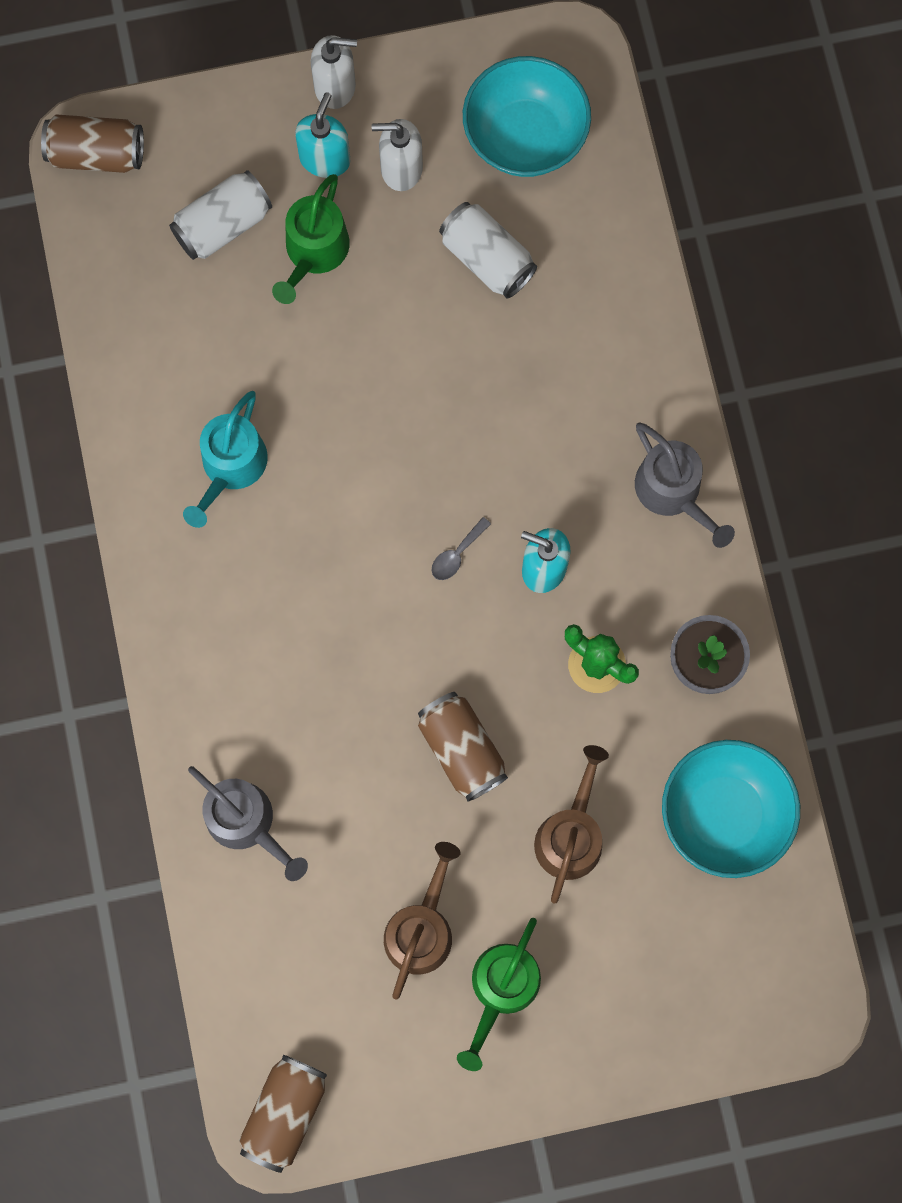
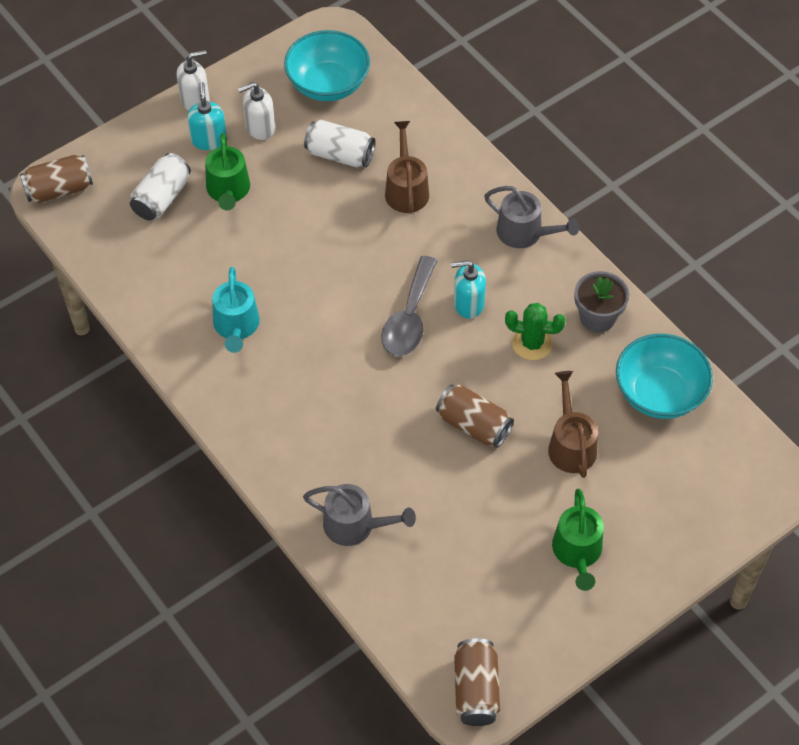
camera: 25 degrees left, 20 degrees down
brown watering can [384,842,461,1000] -> brown watering can moved to [385,121,429,213]
grey spoon [432,517,491,580] -> grey spoon [381,256,438,356], size x2.28

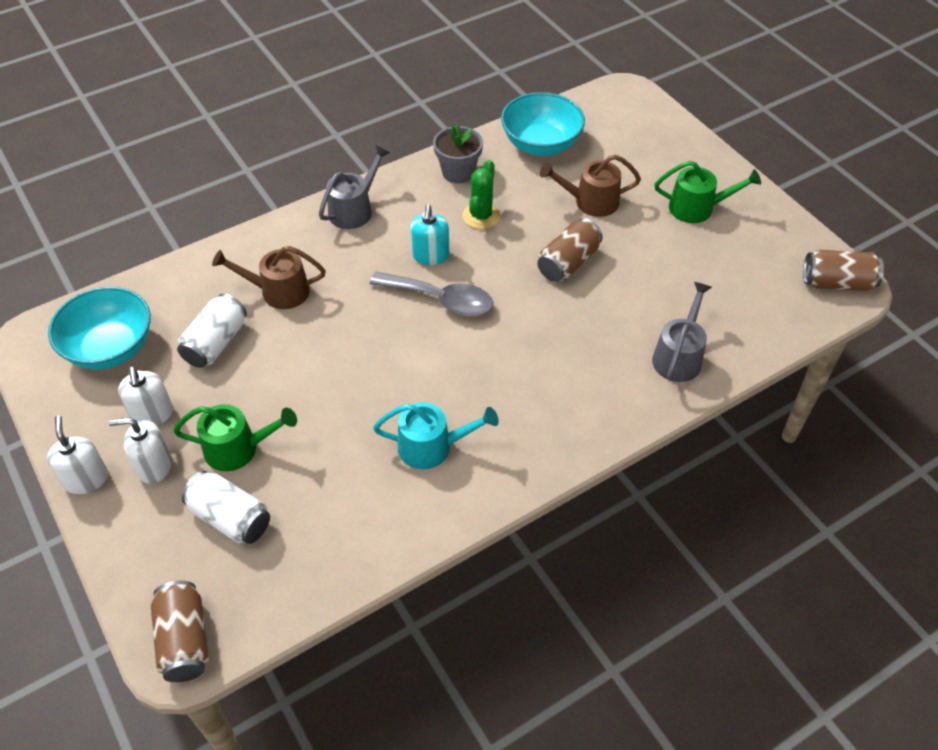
camera: 85 degrees left, 5 degrees down
turquoise soap dispenser [187,82,227,150] -> white soap dispenser [109,418,172,484]

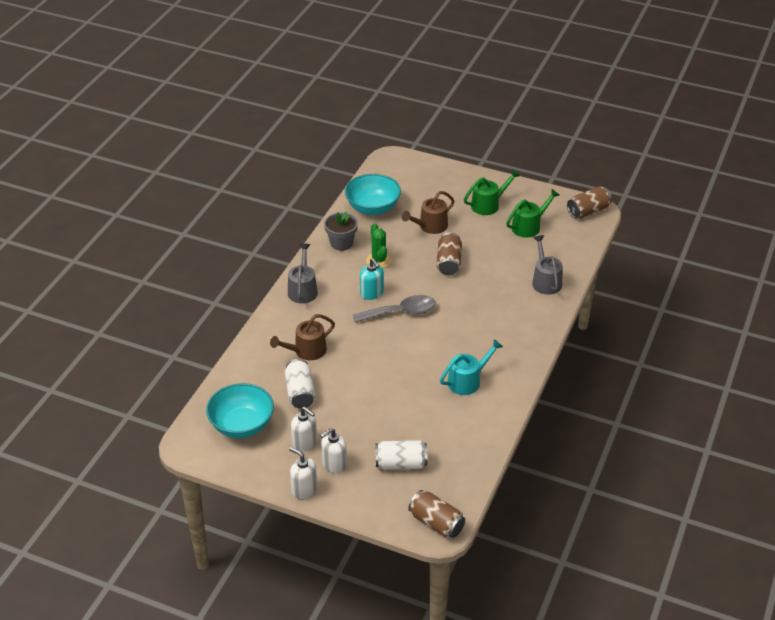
camera: 35 degrees left, 10 degrees down
green watering can [173,404,297,471] -> green watering can moved to [506,189,559,238]

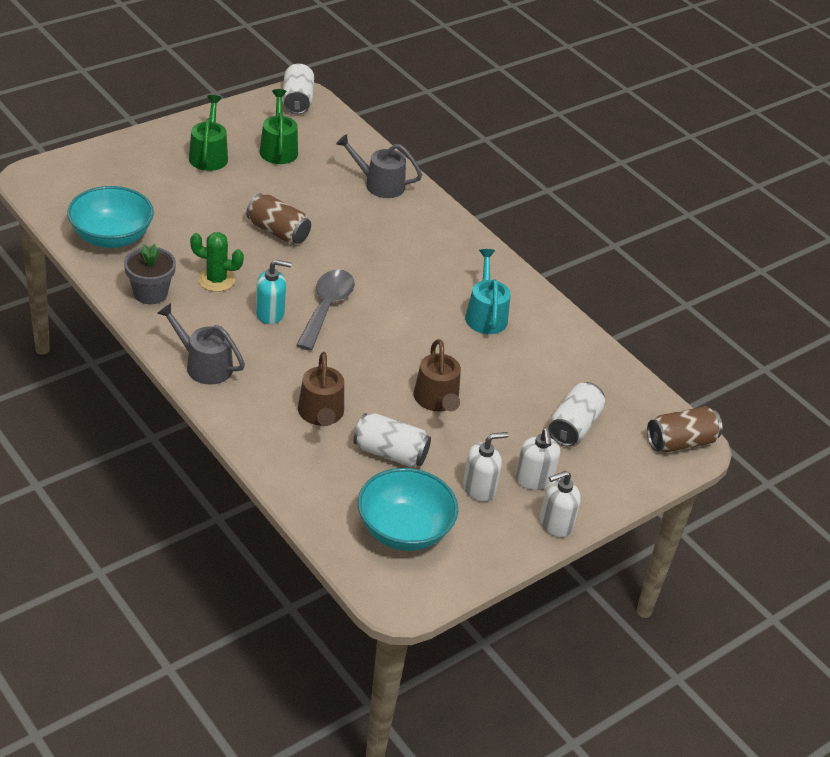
camera: 65 degrees left, 0 degrees up
brown watering can [402,191,454,234] -> brown watering can moved to [414,339,461,411]
brown can [567,186,612,218] -> white can [282,63,314,114]

